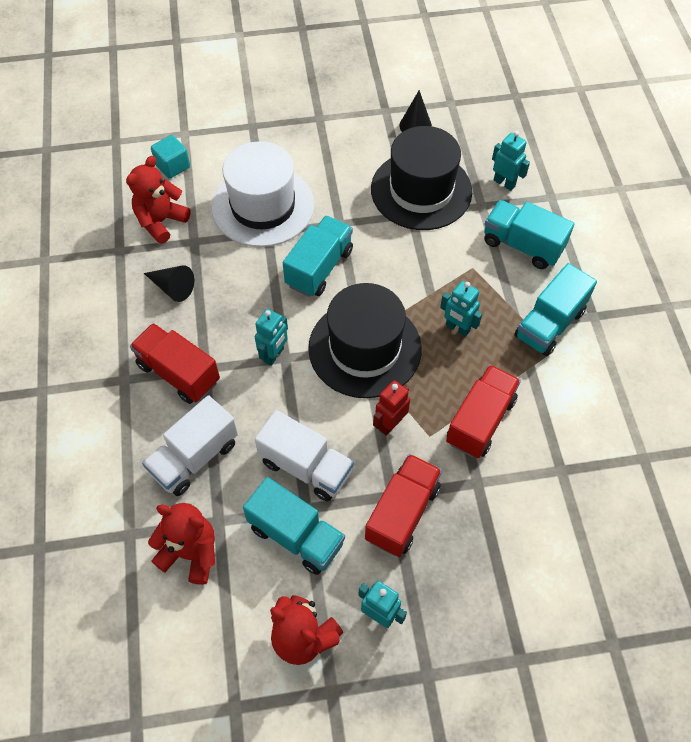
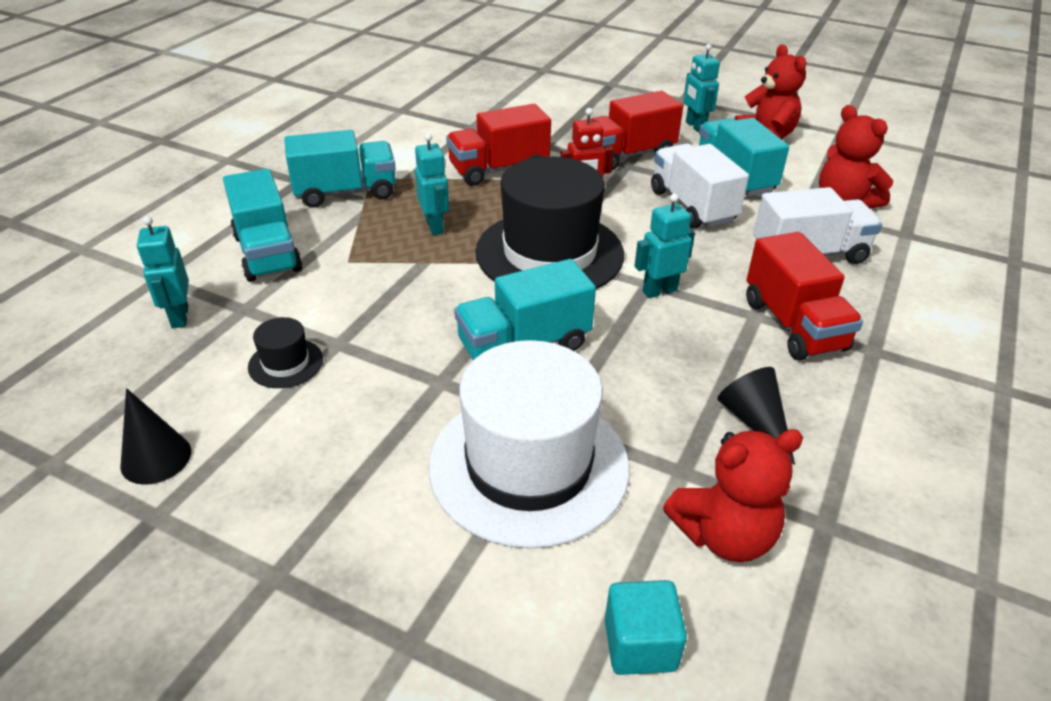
camera: 145 degrees left, 20 degrees down
black hat [371,126,472,230] -> black hat [248,317,323,388], size x0.42

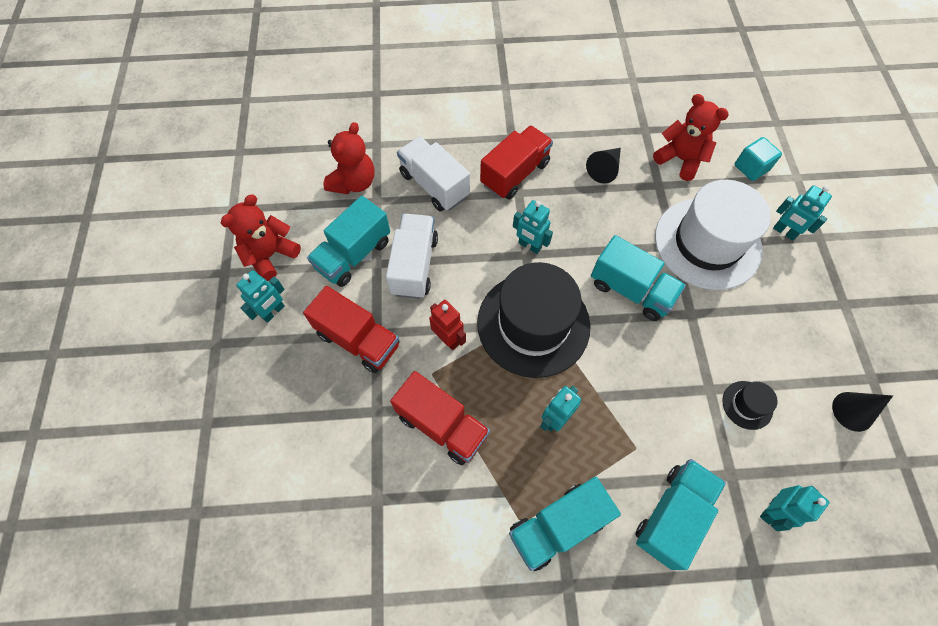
camera: 120 degrees left, 25 degrees up
turquoise truck [284,130,396,208] -> turquoise truck turned 75 degrees counterclockwise [509,477,621,571]
white truck [651,143,749,228] -> white truck turned 150 degrees clockwise [386,214,438,299]
none -> turquoise robot [773,185,832,240]

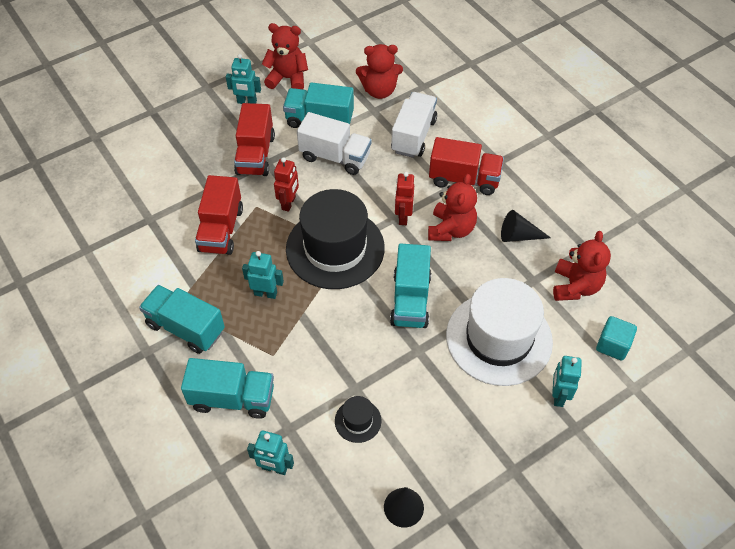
camera: 60 degrees right, 10 degrees down
white truck [386,214,438,299] -> white truck turned 45 degrees clockwise [297,112,372,175]
turquoise robot [513,200,553,254] -> red robot [395,172,414,225]
none -> red teddy bear [428,174,477,241]

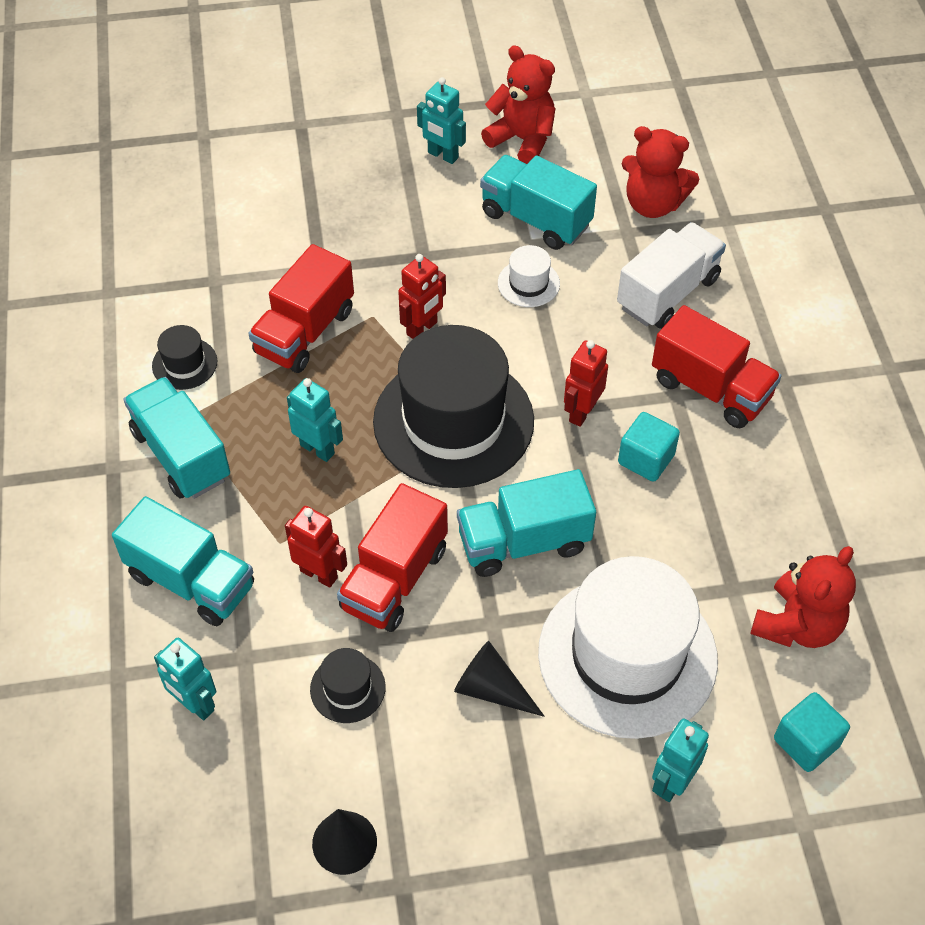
camera: 25 degrees right, 0 degrees up
red truck [234,103,275,176] -> red truck moved to [337,483,448,632]
white truck [297,112,372,175] -> white hat [498,245,560,307]
turquoise truck [390,243,431,328] -> turquoise truck turned 45 degrees clockwise [457,469,596,577]
red teddy bear [428,174,477,241] -> turquoise cube [618,412,680,482]
black cone [501,210,551,242] -> black cone moved to [454,641,545,717]
none -> black hat [152,325,217,390]
none -> red robot [285,506,347,588]

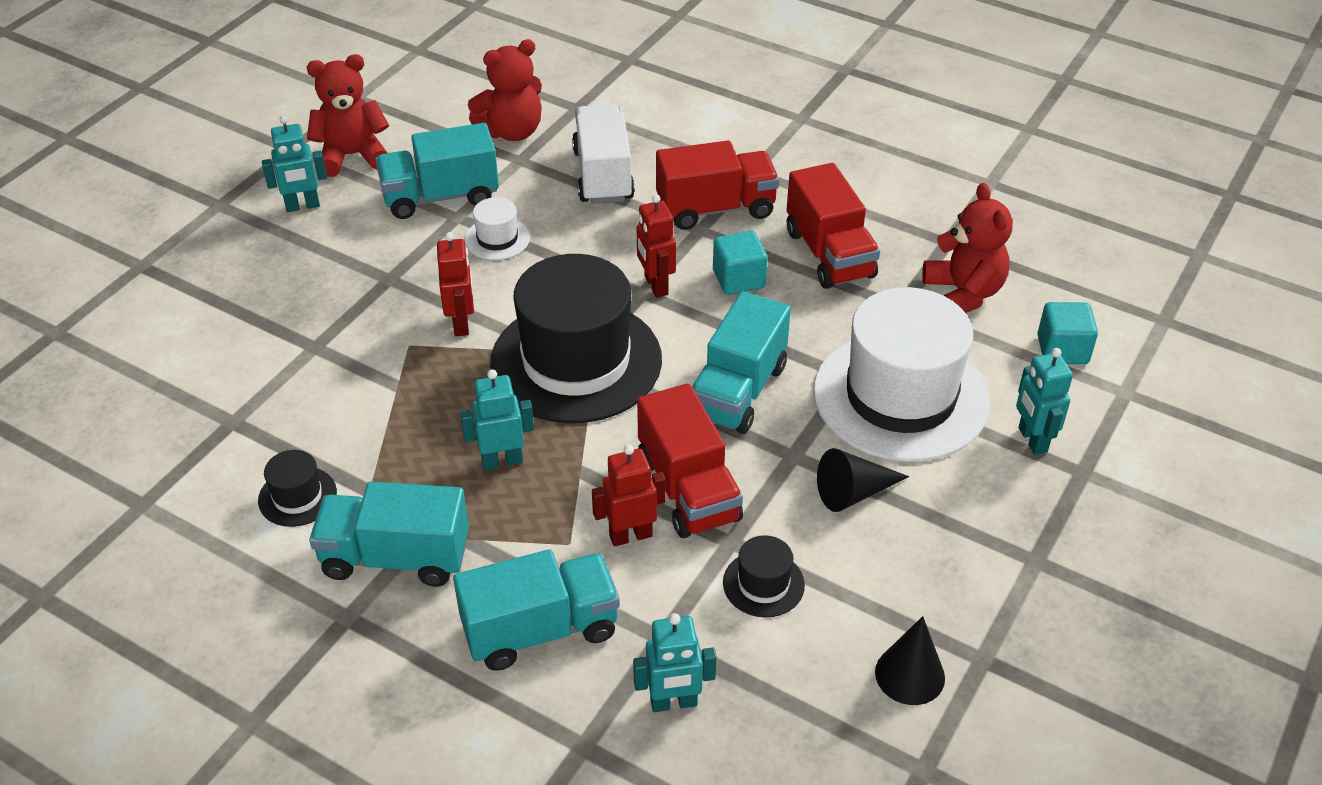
camera: 50 degrees left, 10 degrees down
red truck [248,244,354,373] -> red truck moved to [787,163,880,289]

